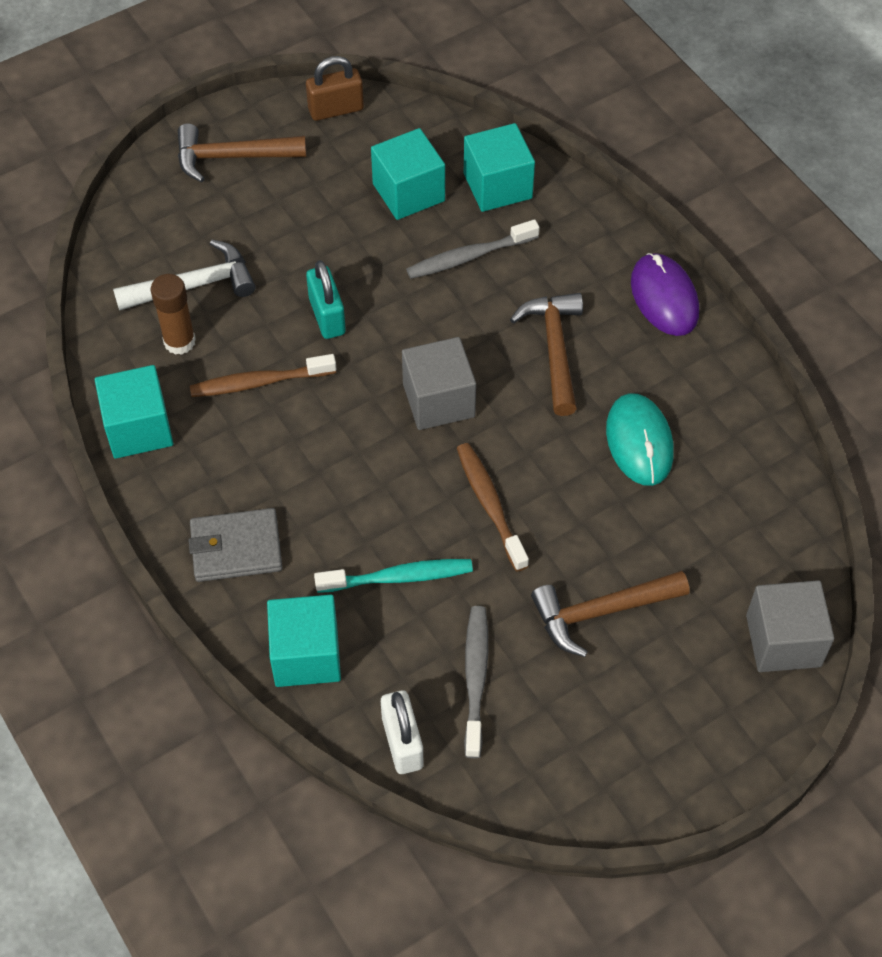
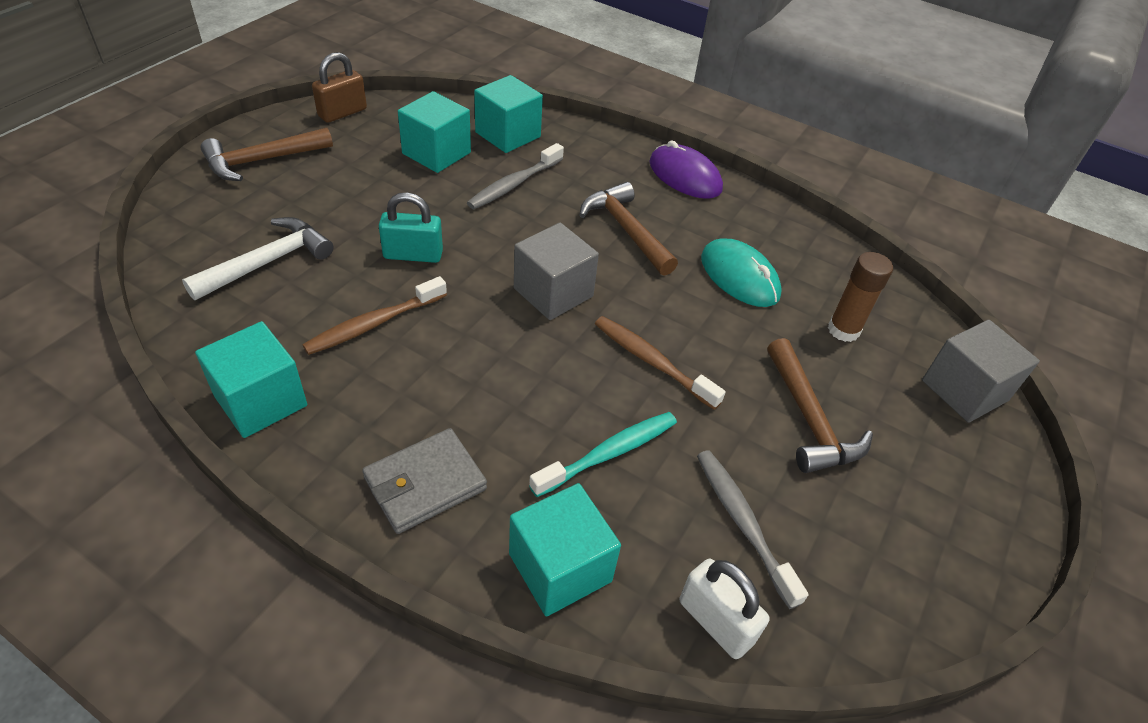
camera: 30 degrees left, 10 degrees down
brown glue stick [151,274,196,355] -> brown glue stick moved to [828,252,893,342]
turquoise padlock [306,260,346,339] -> turquoise padlock turned 45 degrees counterclockwise [379,192,443,263]
brown hammer [531,571,690,657] -> brown hammer turned 60 degrees counterclockwise [767,338,873,473]

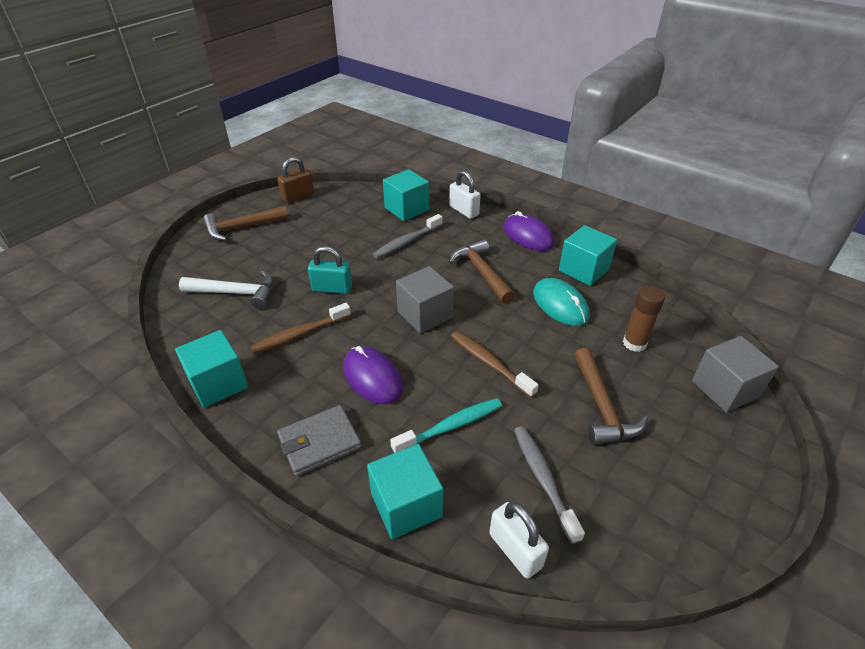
camera: 10 degrees right, 5 degrees down
white hammer [182,217,333,300] -> white hammer turned 45 degrees clockwise [179,270,274,309]
turquoise cube [398,91,471,173] -> turquoise cube moved to [559,225,617,286]
none -> purple mouse [343,346,403,404]
none -> white padlock [449,170,481,219]

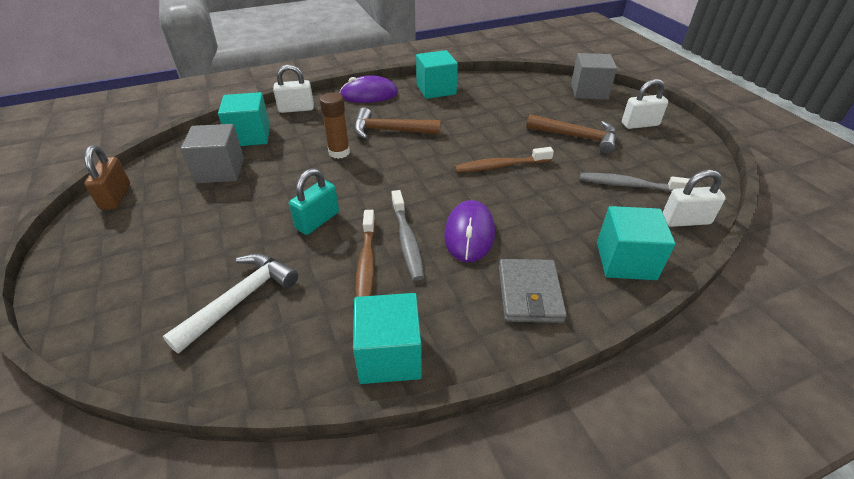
camera: 60 degrees left, 0 degrees up
brown hammer [203,206,288,241] -> none
purple mouse [343,346,403,404] -> purple mouse turned 75 degrees counterclockwise [444,200,495,262]
grey toothbrush [372,214,443,259] -> grey toothbrush moved to [392,190,424,281]
turquoise toothbrush [390,398,502,453] -> none
grey cube [396,266,454,333] -> grey cube moved to [181,124,244,183]
turquoise mouse [533,278,589,326] -> none
brown glue stick [623,286,665,352] -> brown glue stick moved to [320,92,350,159]
none -> white padlock [622,79,668,129]

